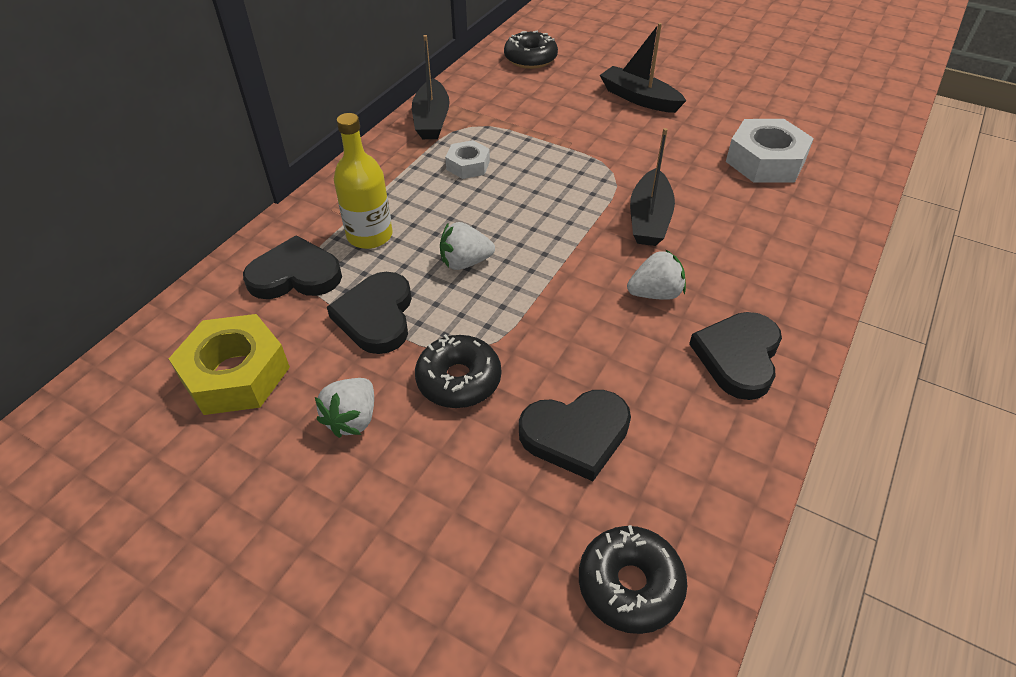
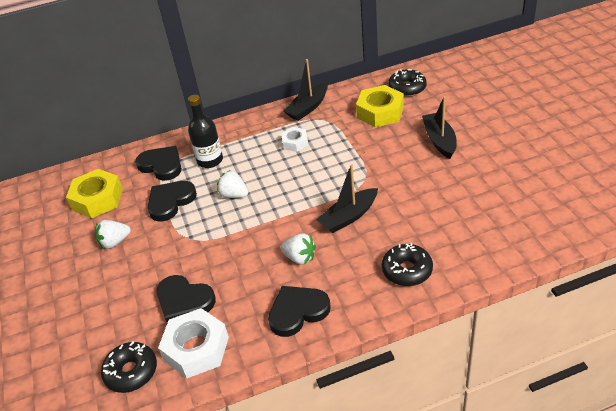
camera: 45 degrees right, 5 degrees down
yellow bottle [334,113,393,249] -> black bottle [188,95,223,168]
black donut [415,334,501,408] -> black donut moved to [382,243,433,286]
white nut [726,119,814,183] -> white nut moved to [158,308,229,378]
none -> yellow nut [356,85,404,127]

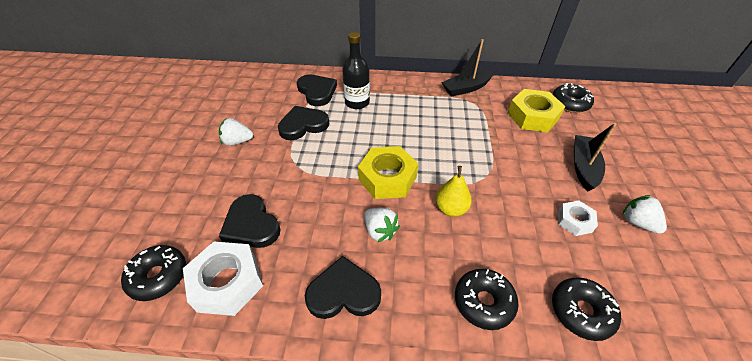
camera: 20 degrees right, 5 degrees up
yellow nut [66,169,123,218] -> yellow nut moved to [358,146,418,199]
white strawberry [217,170,249,198] -> white strawberry moved to [622,195,667,234]
white nut [281,127,308,152] -> white nut moved to [558,201,598,236]
black boat [316,164,378,233] -> yellow pear [435,166,472,217]
none -> black donut [552,277,621,341]

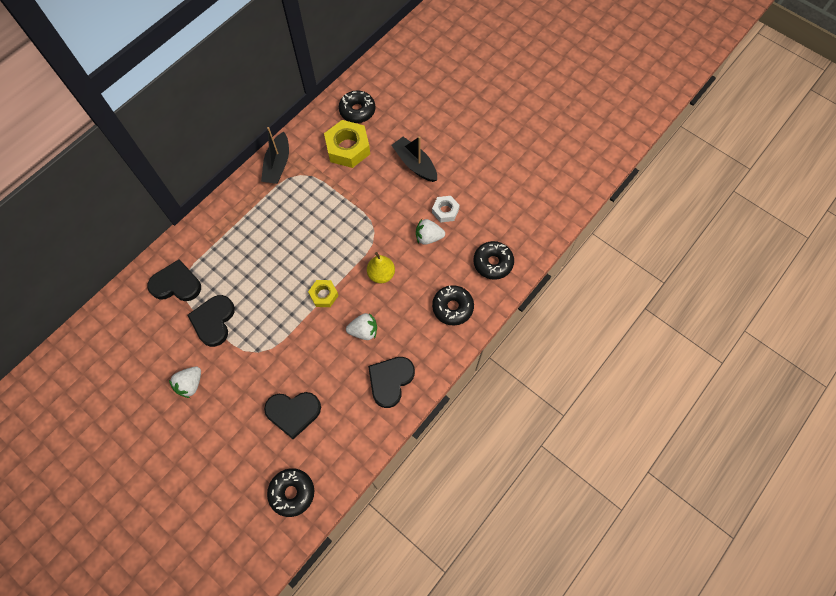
camera: 55 degrees left, 20 degrees up
white nut [183,242,263,316] -> none
black bottle [342,32,370,109] -> none
yellow nut [358,146,418,199] -> yellow nut [308,280,339,307], size x0.56
white strawberry [622,195,667,234] -> white strawberry moved to [416,219,445,245]

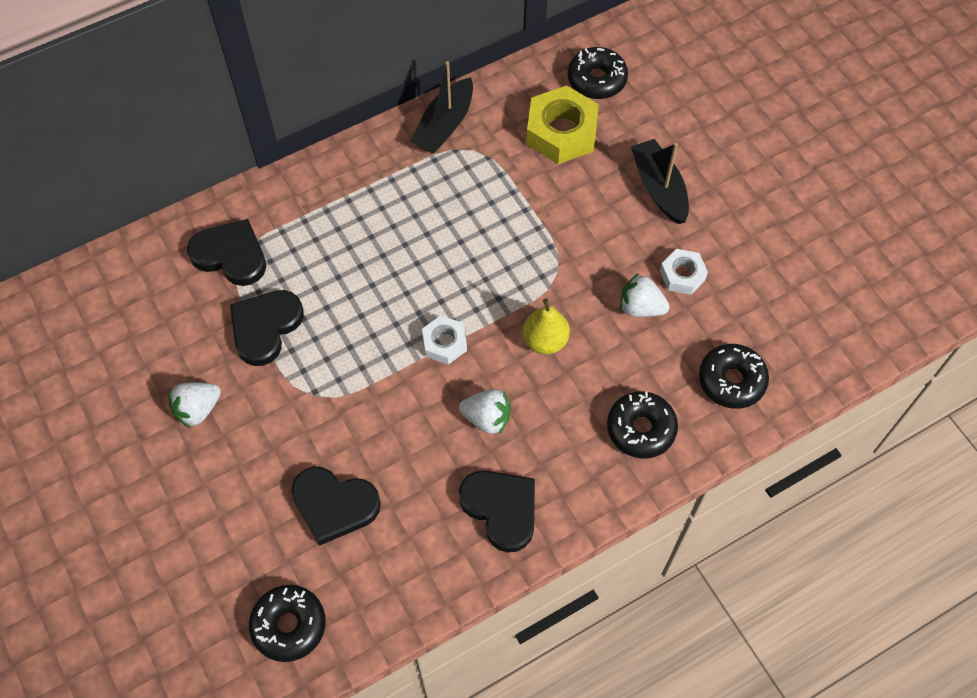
camera: 20 degrees right, 5 degrees down
yellow nut [308,280,339,307] -> white nut [422,315,467,365]
black heart [368,357,415,408] -> black heart turned 90 degrees clockwise [459,471,535,553]

